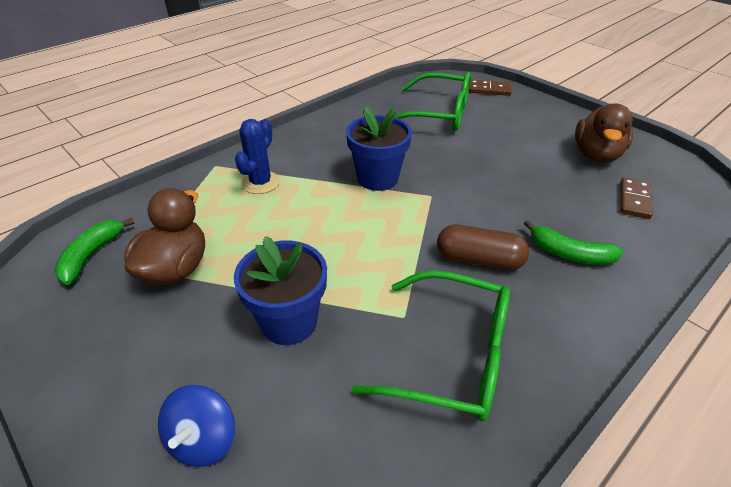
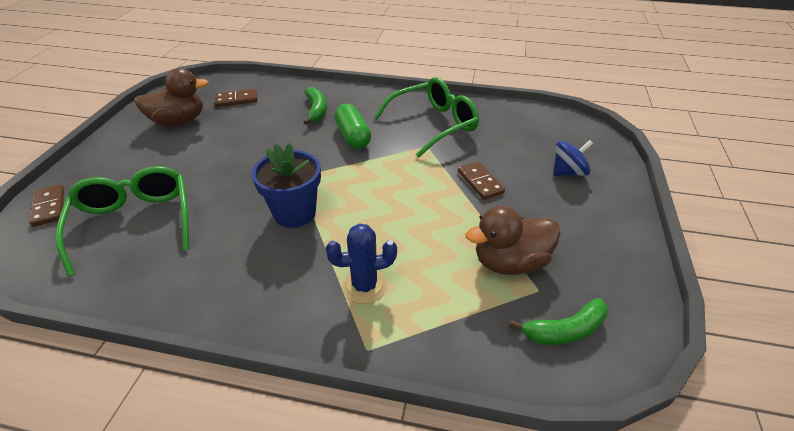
camera: 125 degrees left, 0 degrees up
blue flower pot [234,236,327,345] -> brown domino [458,162,505,200]
green glasses [351,270,510,422] -> green glasses turned 75 degrees clockwise [374,77,479,158]
brown capsule [437,225,529,270] -> green capsule [334,104,371,149]

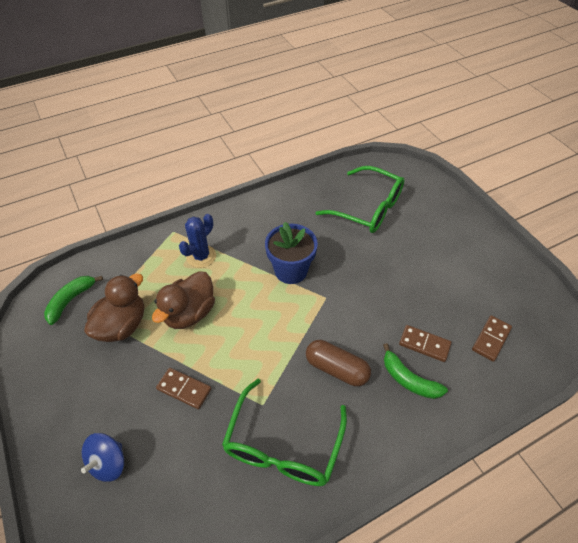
camera: 140 degrees right, 10 degrees up
brown domino [29,184,64,227] -> brown domino moved to [399,325,451,362]
brown duck [134,68,209,126] -> brown duck moved to [152,271,215,329]
green capsule [334,104,371,149] -> brown capsule [306,340,371,386]

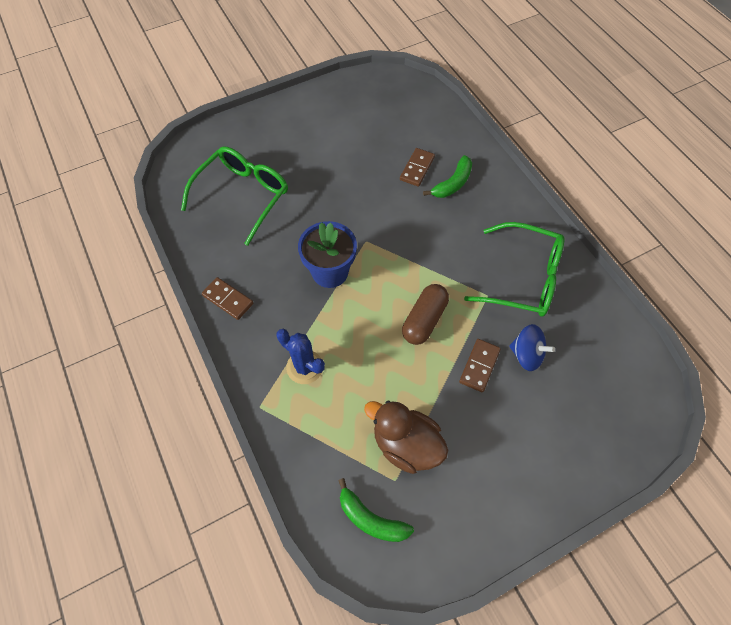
camera: 90 degrees left, 10 degrees up
blue spinning top [81,433,124,482] -> blue spinning top moved to [509,324,555,371]
brown duck [152,271,215,329] -> none
brown capsule [306,340,371,386] -> brown capsule moved to [402,284,449,345]
brown domino [472,315,512,362] -> brown domino moved to [202,277,253,320]

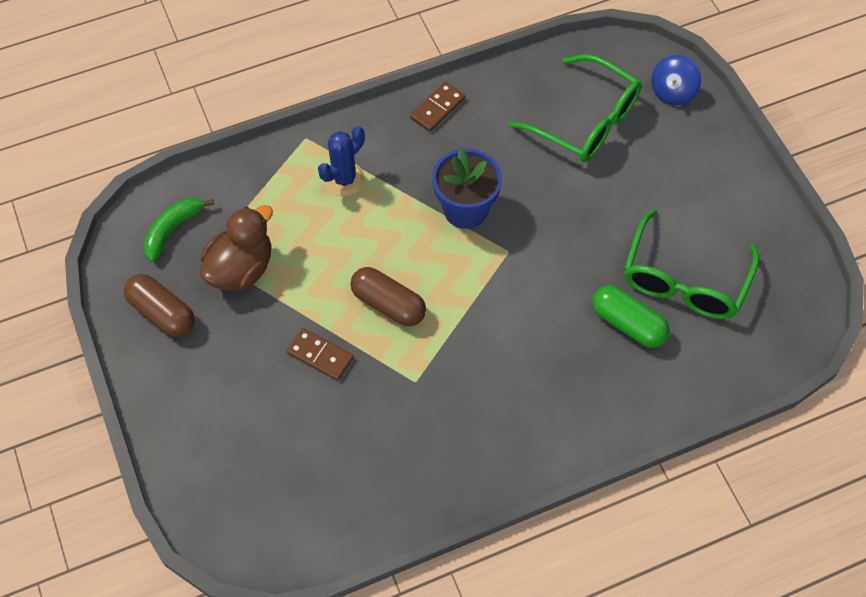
camera: 95 degrees right, 0 degrees up
brown domino [400,148,435,187] -> green capsule [592,285,670,348]
green banana [423,155,472,198] -> none
green glasses [464,222,565,317] -> green glasses moved to [624,209,759,319]
blue spinning top [509,324,555,371] -> blue spinning top moved to [651,55,701,105]
none -> brown capsule [124,274,195,337]

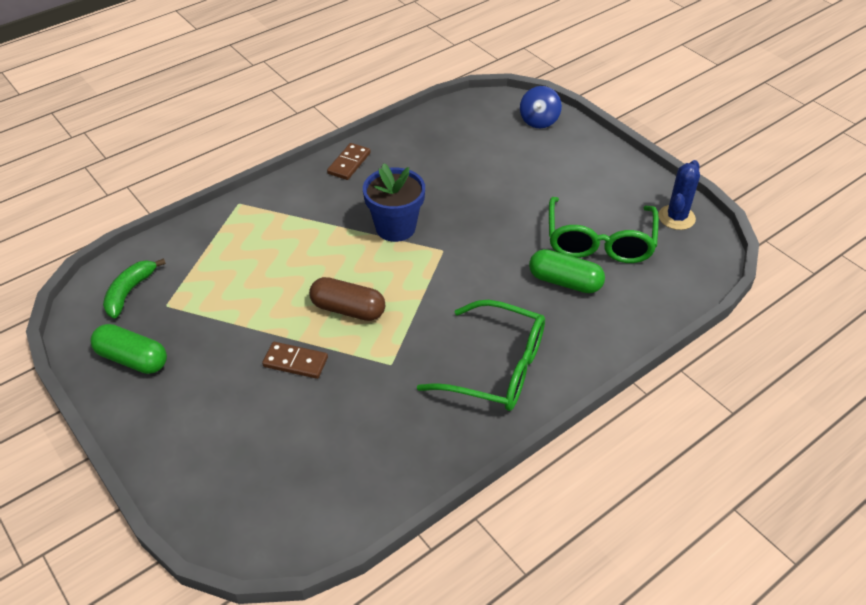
camera: 15 degrees left, 15 degrees down
brown capsule [124,274,195,337] -> green capsule [90,324,167,374]
brown duck [200,205,273,291] -> none
blue cactus [318,126,365,196] -> blue cactus moved to [658,160,700,230]
green glasses [508,54,642,162] -> green glasses moved to [417,300,545,411]

